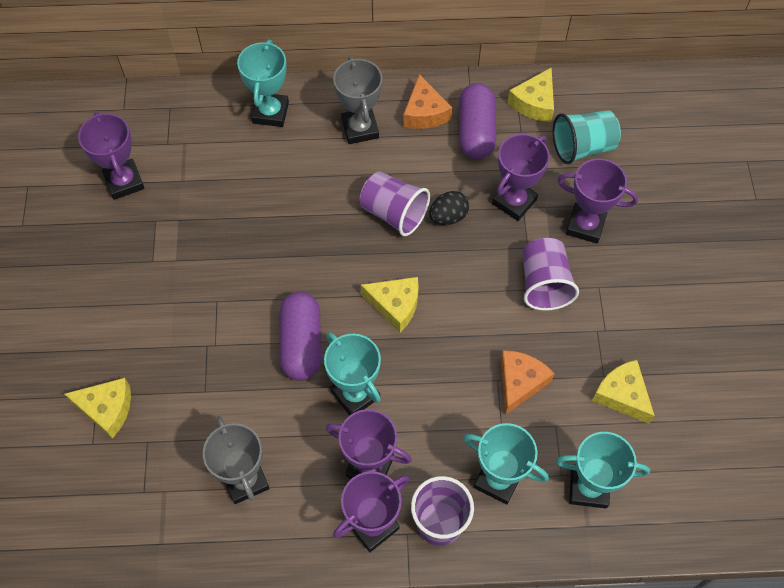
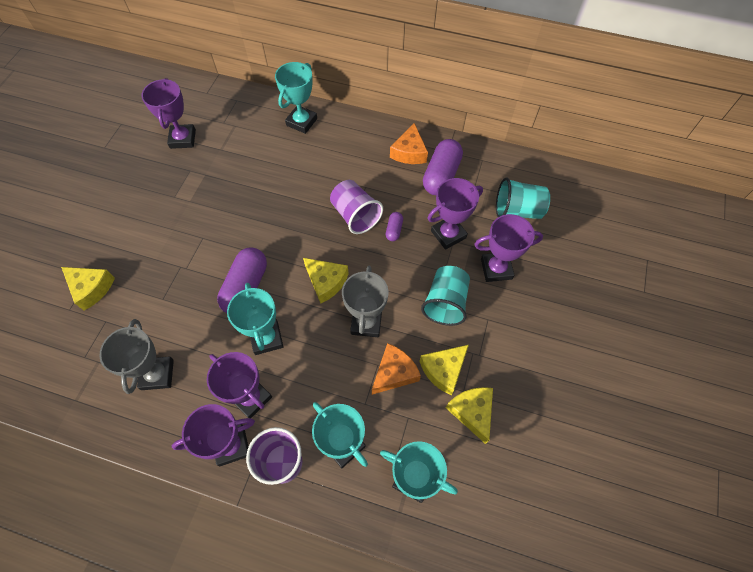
camera: 20 degrees right, 0 degrees up
grey trophy [333,56,383,144] -> grey trophy moved to [342,266,388,337]
black egg [429,191,469,225] -> purple capsule [386,212,403,241]
yellow cheese [507,67,554,122] -> yellow cheese moved to [419,345,469,395]
purple cup [522,238,579,311] -> turquoise cup [421,266,470,326]
purple trophy [558,158,638,244] -> purple trophy turned 45 degrees counterclockwise [474,214,543,282]

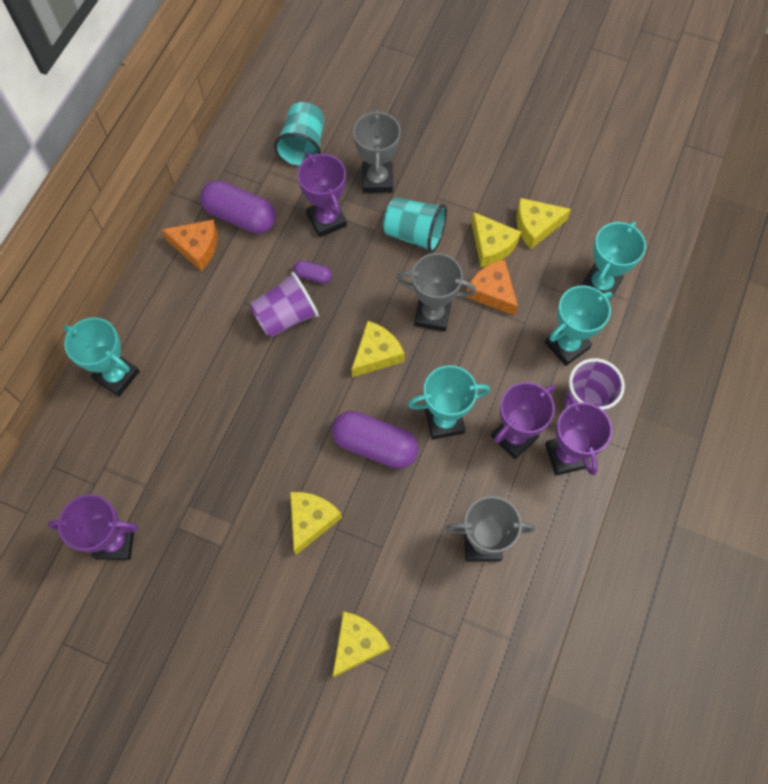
camera: 85 degrees left, 5 degrees up
purple trophy [474,214,543,282] -> grey trophy [353,109,401,193]
none -> yellow cheese [290,492,342,555]

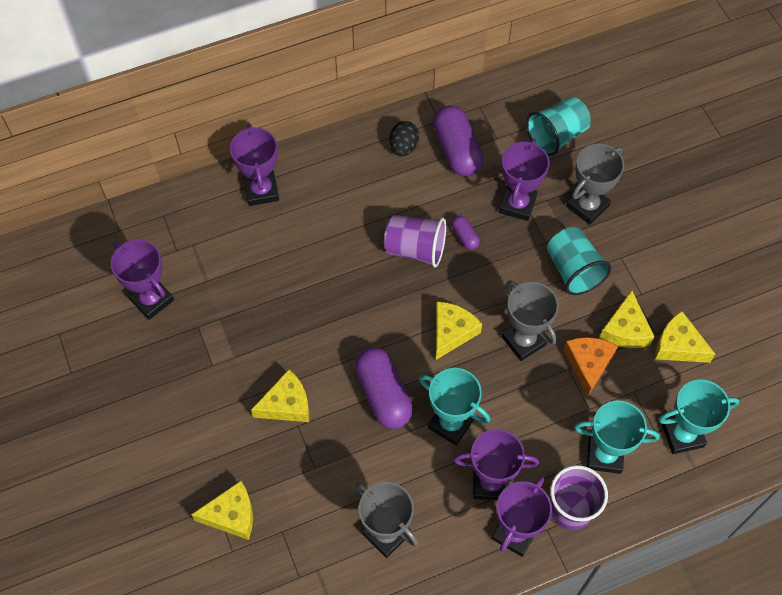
camera: 45 degrees right, 5 degrees down
turquoise trophy [63,317,140,397] -> purple trophy [230,124,279,206]
orange cheese [161,220,218,271] -> black egg [390,121,419,157]
yellow cheese [352,321,405,377] -> yellow cheese turned 60 degrees counterclockwise [436,302,482,360]

